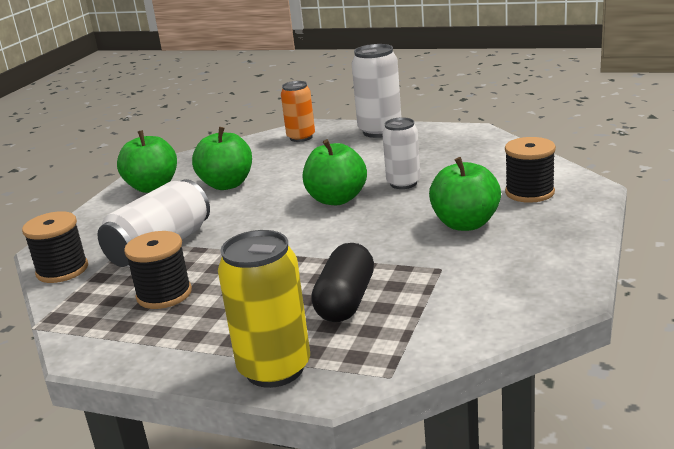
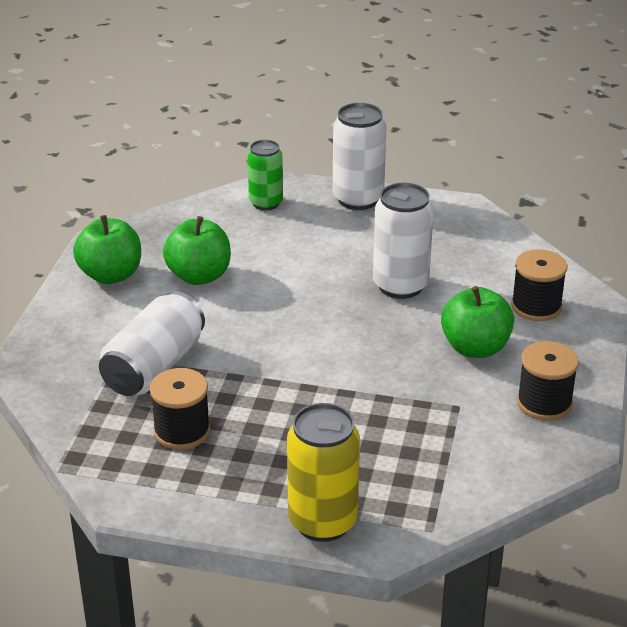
camera: 10 degrees left, 10 degrees up
black spool [22,211,88,283] -> black spool moved to [517,341,579,421]
orange can [281,81,315,142] -> green can [247,140,283,210]
green apple [303,139,367,205] -> none
black capsule [311,243,374,322] -> none
white can [382,117,420,189] -> white can [373,183,434,299], size x1.51

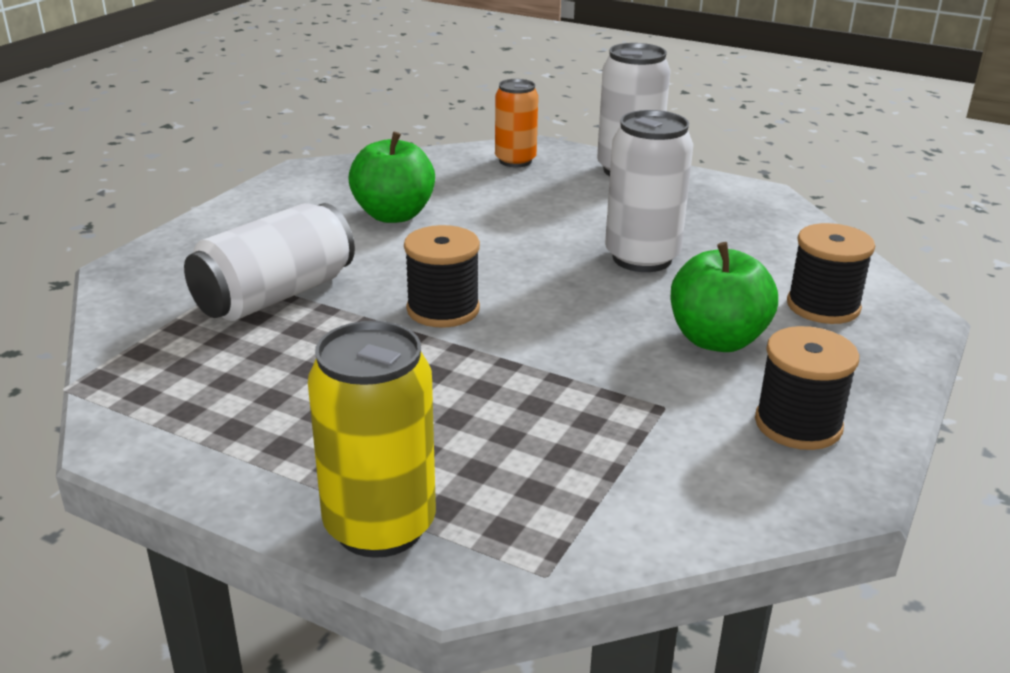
camera: 15 degrees right, 5 degrees down
green apple [73,215,141,284] -> none
black spool [150,368,211,450] -> black spool moved to [404,225,480,328]
green can [247,140,283,210] -> orange can [495,79,538,167]

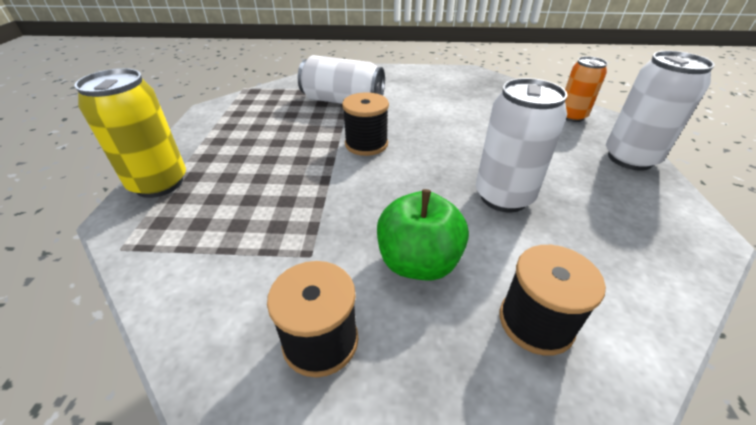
camera: 65 degrees right, 10 degrees up
green apple [348,132,435,223] -> none

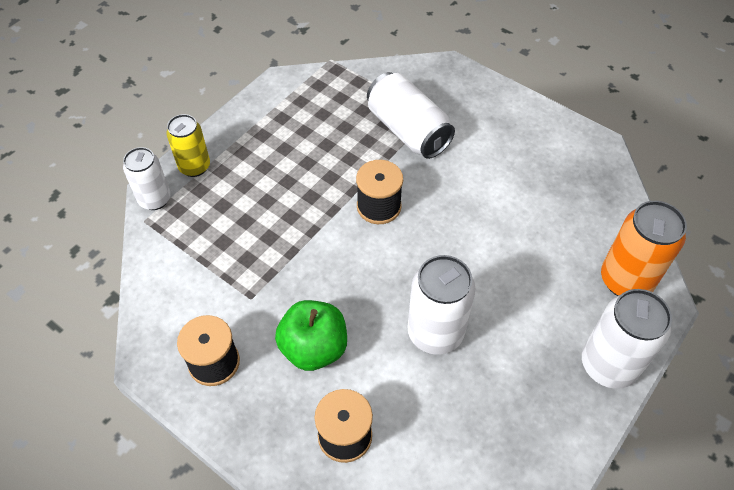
camera: 35 degrees right, 15 degrees up
yellow can [74,68,186,198] -> yellow can [166,114,210,177], size x0.66
orange can [565,56,607,122] -> orange can [601,201,687,296], size x1.51
none -> white can [123,147,171,210]

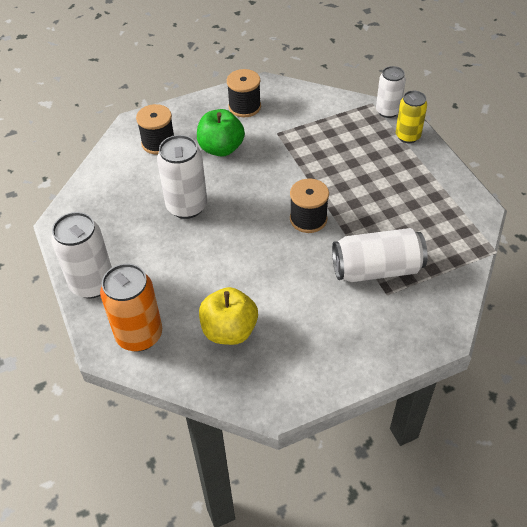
camera: 120 degrees right, 5 degrees down
none -> yellow apple [199,287,258,345]

